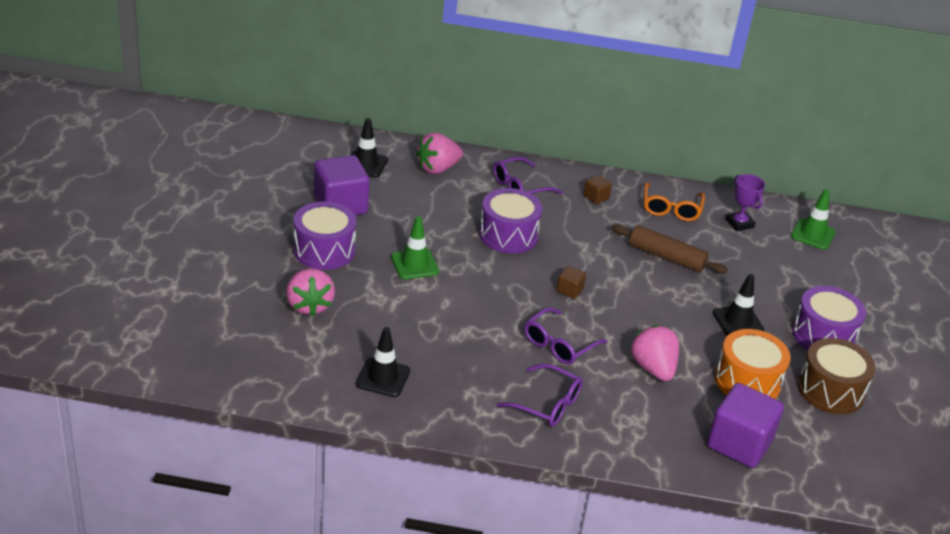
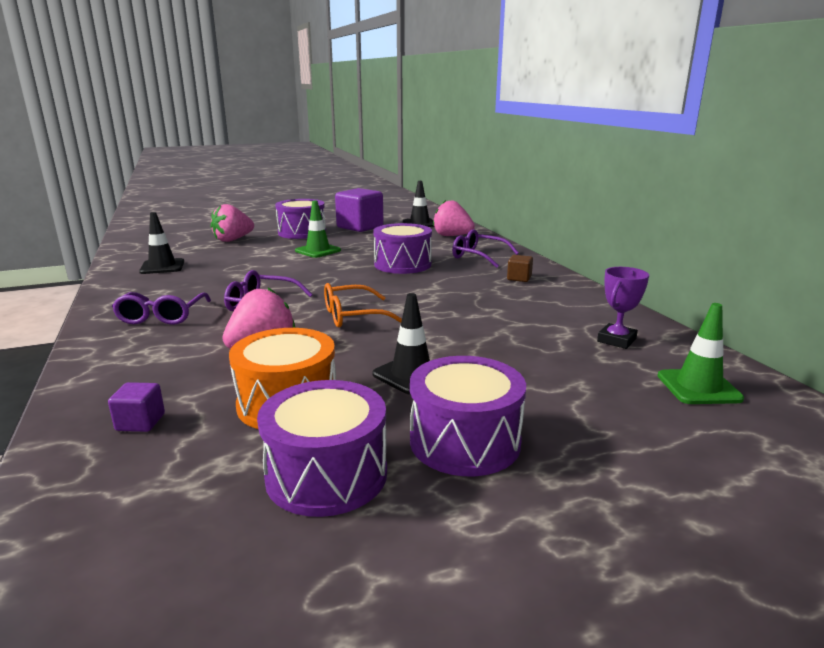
camera: 65 degrees right, 15 degrees down
brown cube [557,266,586,299] -> none
brown rolling pin [612,224,728,274] -> none
orange glasses [644,182,705,221] -> orange glasses moved to [324,283,402,327]
purple cube [707,383,784,468] -> purple cube [108,382,165,432], size x0.46
brown drum [798,338,876,414] -> purple drum [257,380,387,517]

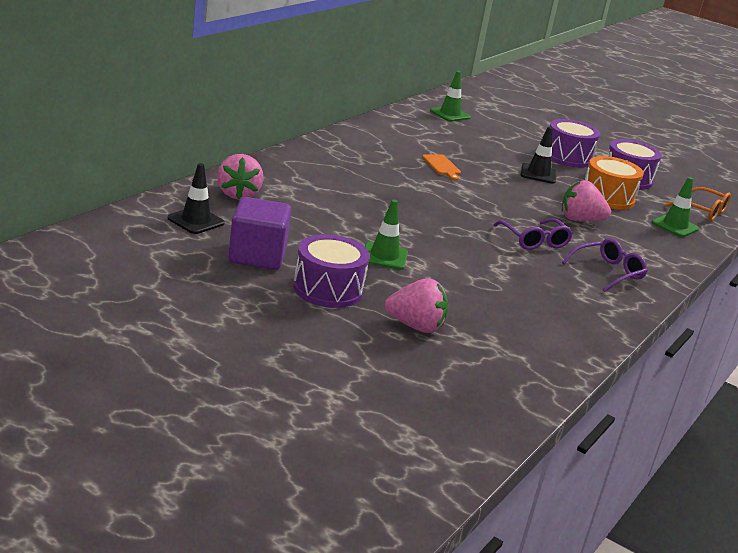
camera: 130 degrees left, 5 degrees up
purple cube [108,382,165,432] -> green traffic cone [652,177,699,237]
black traffic cone [139,212,184,274] -> none
orange glasses [324,283,402,327] -> orange glasses moved to [664,187,731,221]
purple drum [374,223,432,274] -> none
purple glasses [452,229,519,268] -> none
brown cube [507,255,533,282] -> none
purple trophy [597,267,649,349] -> none
none -> orange cutting board [422,154,461,181]

